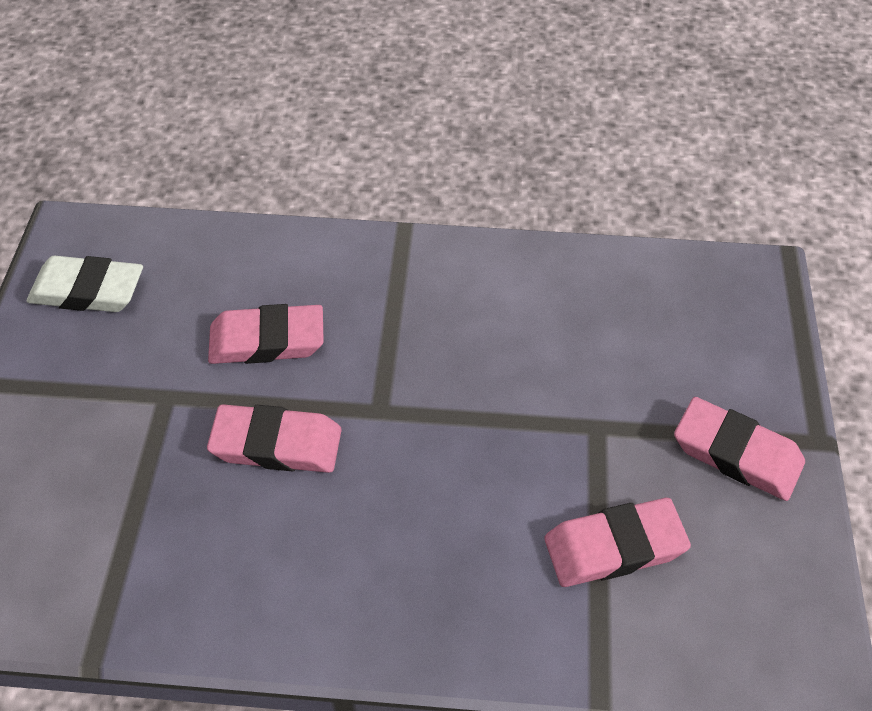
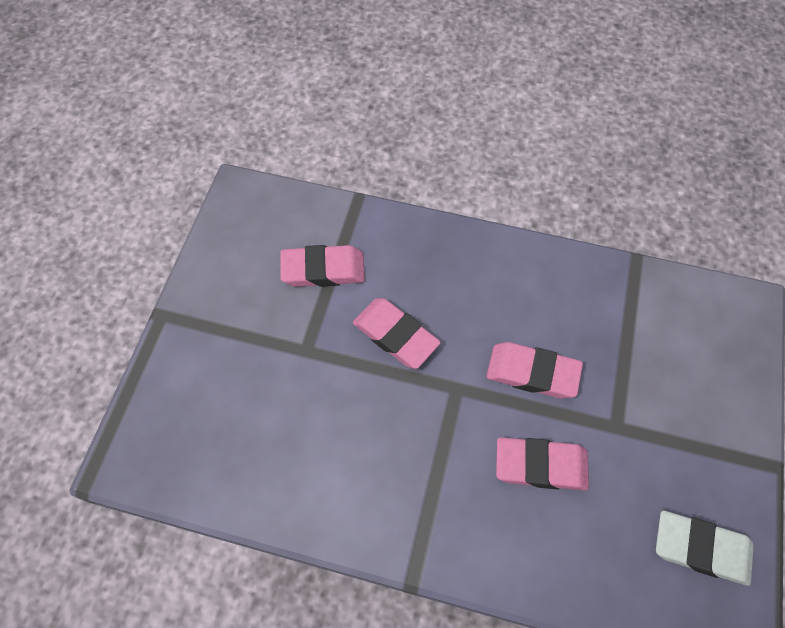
camera: 170 degrees left, 10 degrees up
pink eraser [674,397,805,501] -> pink eraser moved to [353,298,441,369]

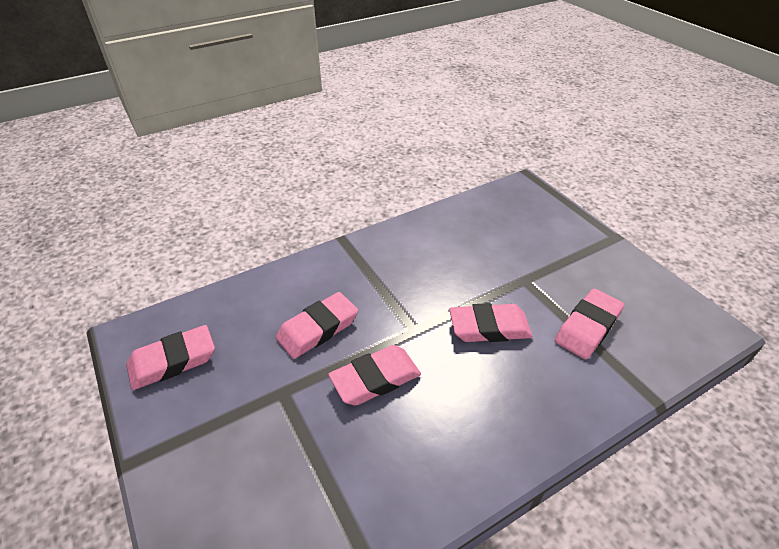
camera: 135 degrees right, 20 degrees down
white eraser [656,511,754,586] -> pink eraser [126,325,215,390]

